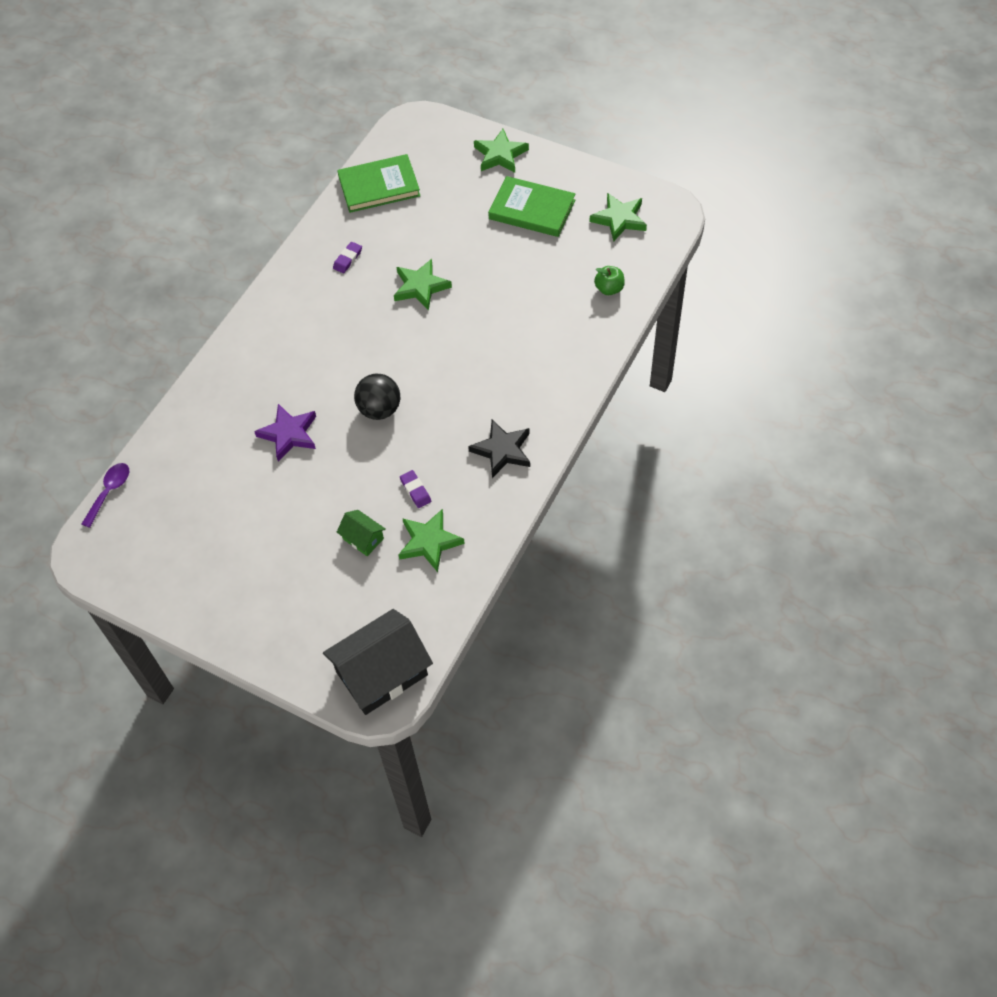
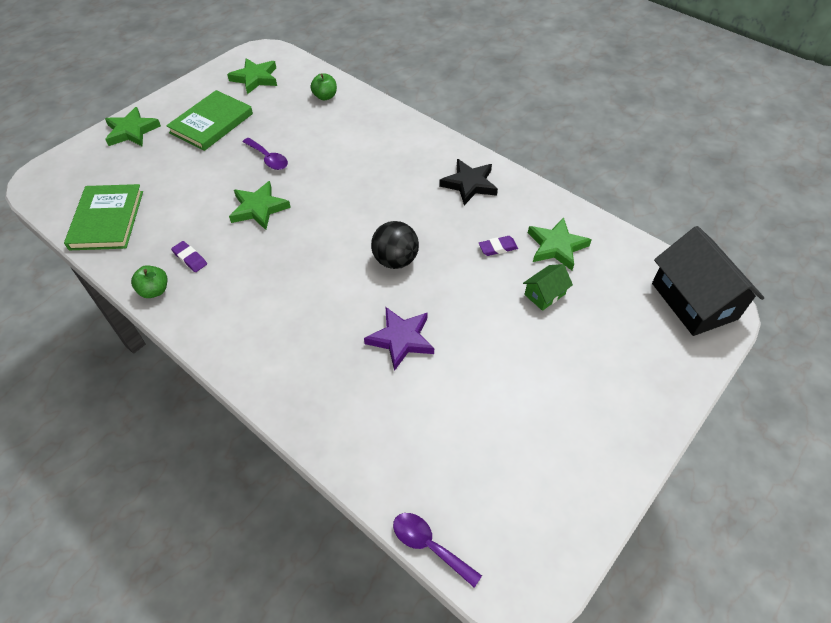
camera: 80 degrees left, 5 degrees down
none -> green apple [131,265,167,298]
none -> purple spoon [243,138,288,170]

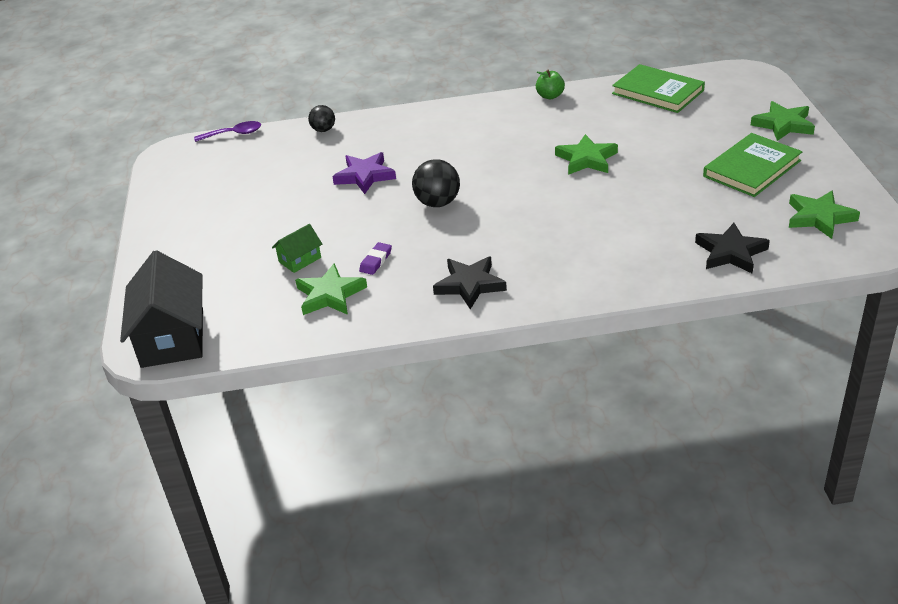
camera: 135 degrees right, 15 degrees down
green book [166,90,253,151] -> green book turned 60 degrees clockwise [703,133,803,197]
purple eraser [171,241,207,272] -> none
purple spoon [243,138,288,170] -> none
green apple [311,73,337,100] -> black star [695,223,770,274]
green house [523,264,573,311] -> green house turned 45 degrees clockwise [272,224,322,273]
black house [652,226,764,336] -> black house turned 60 degrees clockwise [120,250,203,368]
none -> black ball [308,105,335,132]

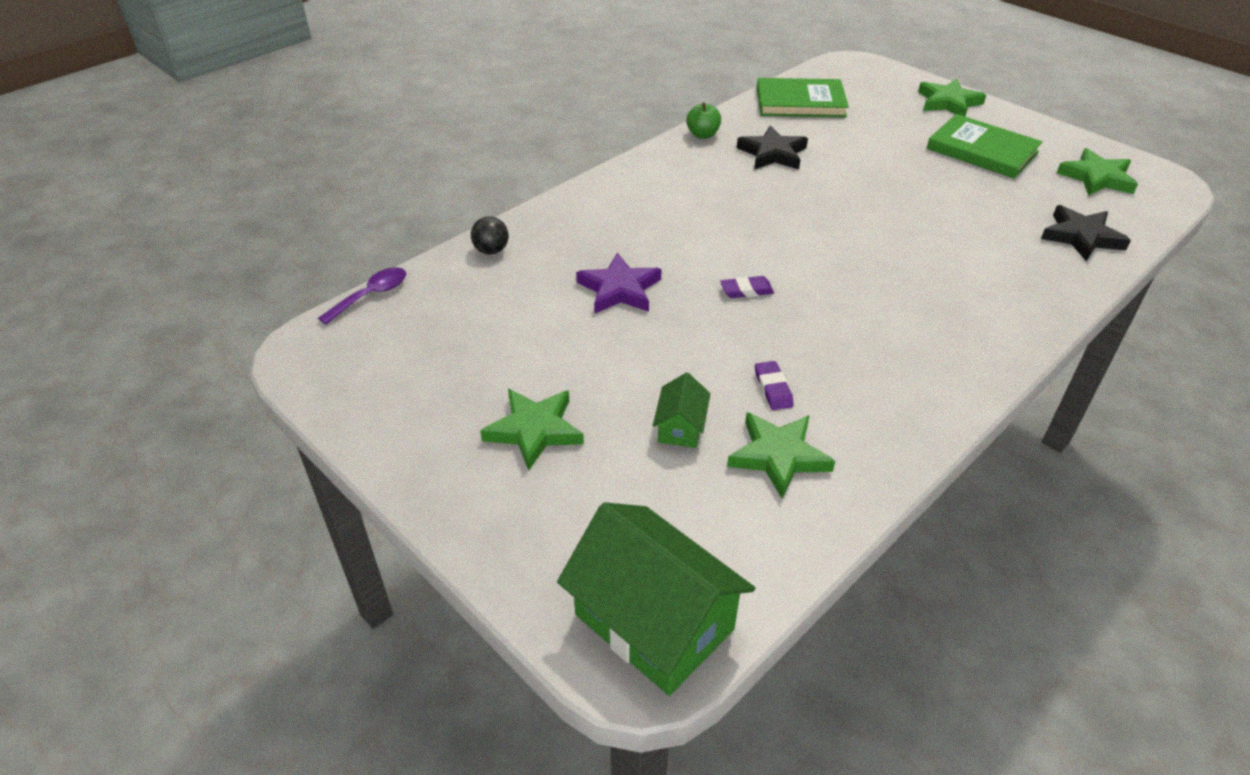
camera: 40 degrees left, 5 degrees up
black house [120,250,203,368] -> green house [557,502,755,696]
black ball [412,159,460,207] -> purple eraser [720,276,774,298]
black star [433,257,507,310] -> black star moved to [737,125,808,170]
green star [555,134,618,175] -> green star moved to [480,389,584,471]
green book [703,133,803,197] -> green book turned 60 degrees counterclockwise [927,114,1043,179]

